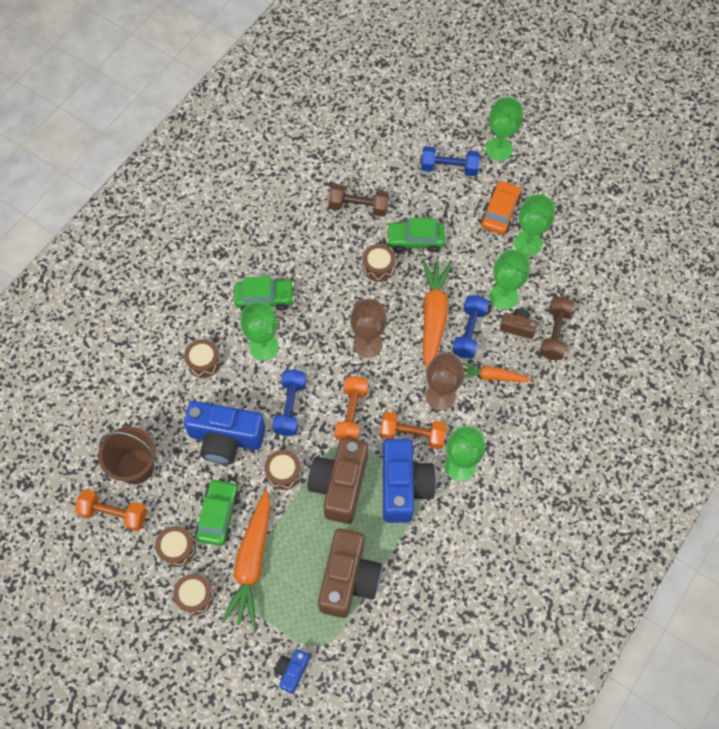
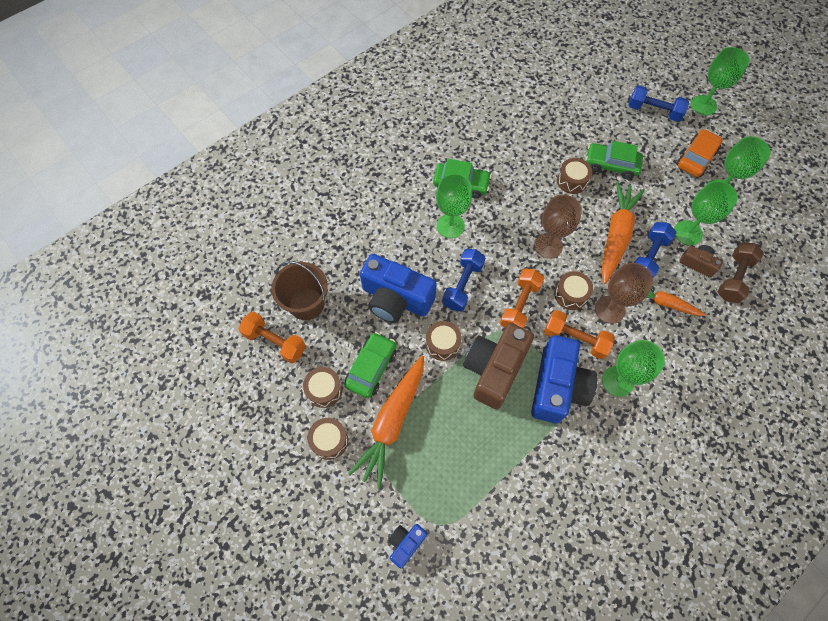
camera: 15 degrees right, 0 degrees up
brown drum [184,339,221,378] -> brown drum moved to [554,271,593,310]
brown camera [318,528,382,618] -> none
brown dumbbell [329,184,389,217] -> none

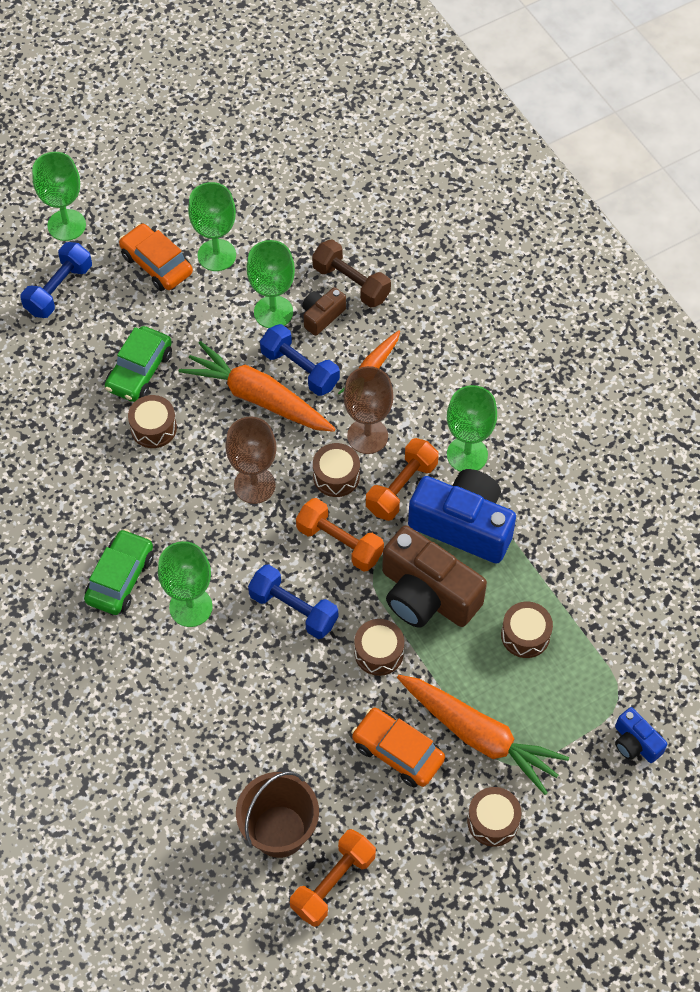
camera: 80 degrees left, 5 degrees down
brown drum [303,367,343,408] -> brown drum moved to [501,602,553,658]
green car [344,332,397,398] -> orange car [351,708,445,788]
blue camera [360,254,437,323] -> none

